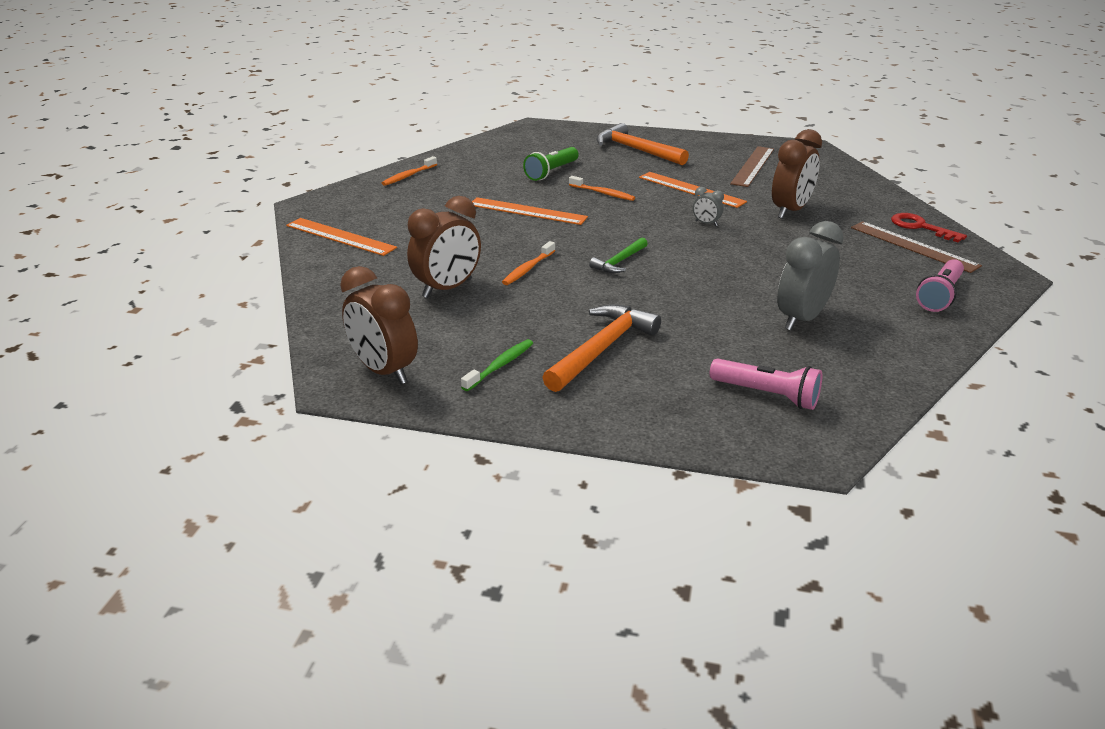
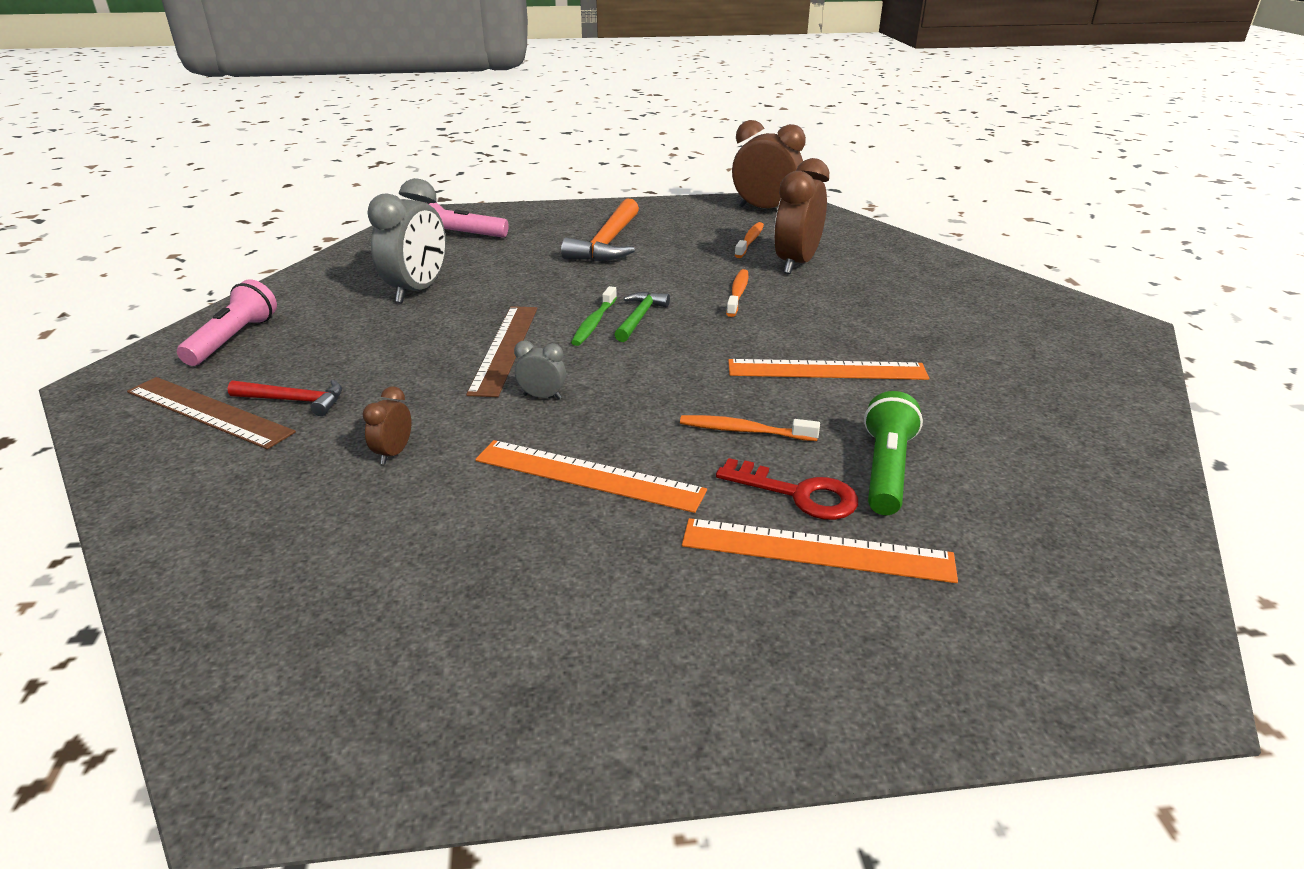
camera: 160 degrees right, 0 degrees up
orange ruler [286,218,397,256] -> orange ruler moved to [682,518,958,583]
orange toothbrush [382,156,437,186] -> orange toothbrush moved to [735,222,764,258]
green toothbrush [461,339,533,391] -> green toothbrush moved to [571,286,617,346]
orange hammer [596,123,689,165] -> none
brown ruler [730,146,774,187] -> brown ruler moved to [466,306,537,397]
brown clock [772,129,822,219] -> brown clock [362,386,411,465], size x0.46
red key [891,213,967,242] -> red key moved to [716,458,858,520]
none -> red hammer [228,380,342,416]

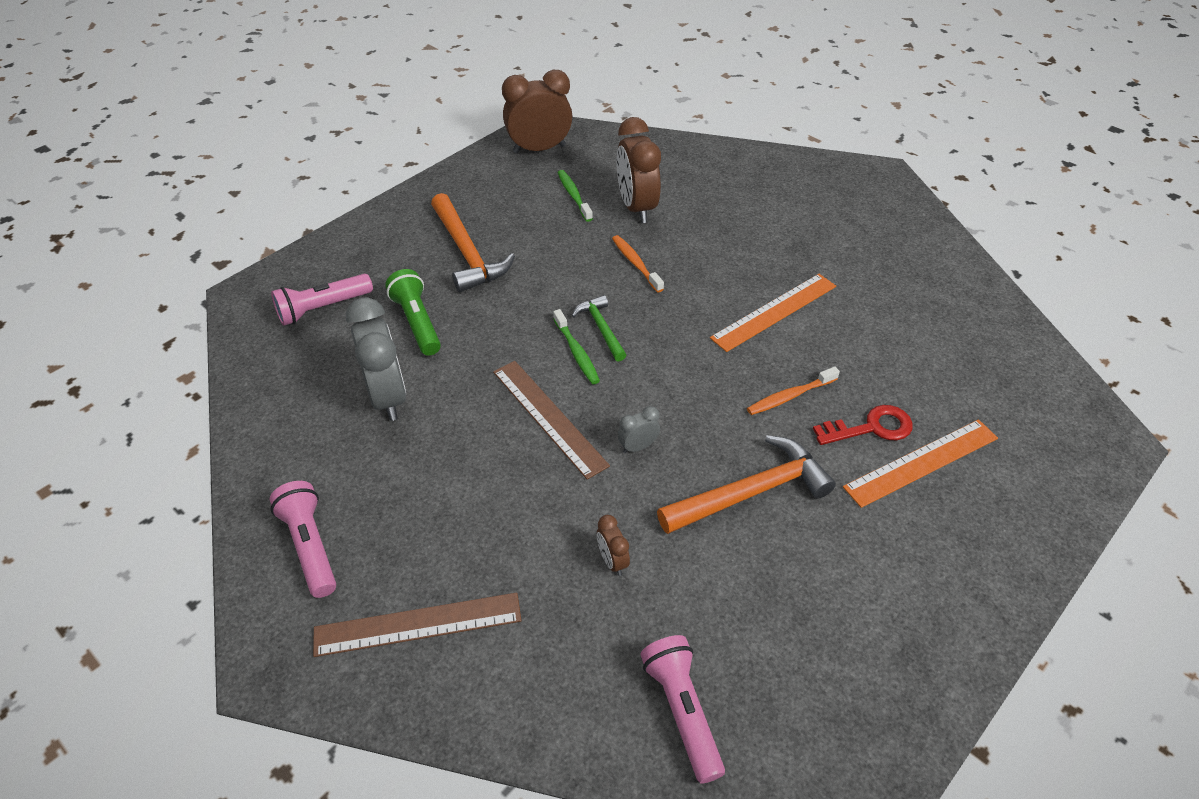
camera: 40 degrees left, 15 degrees up
red hammer [228,380,342,416] -> none
orange ruler [475,440,707,513] -> orange hammer [657,435,836,534]
orange toothbrush [735,222,764,258] -> green toothbrush [558,170,593,222]
green flashlight [864,391,923,515] -> green flashlight moved to [385,269,441,356]
none -> pink flashlight [640,635,725,784]

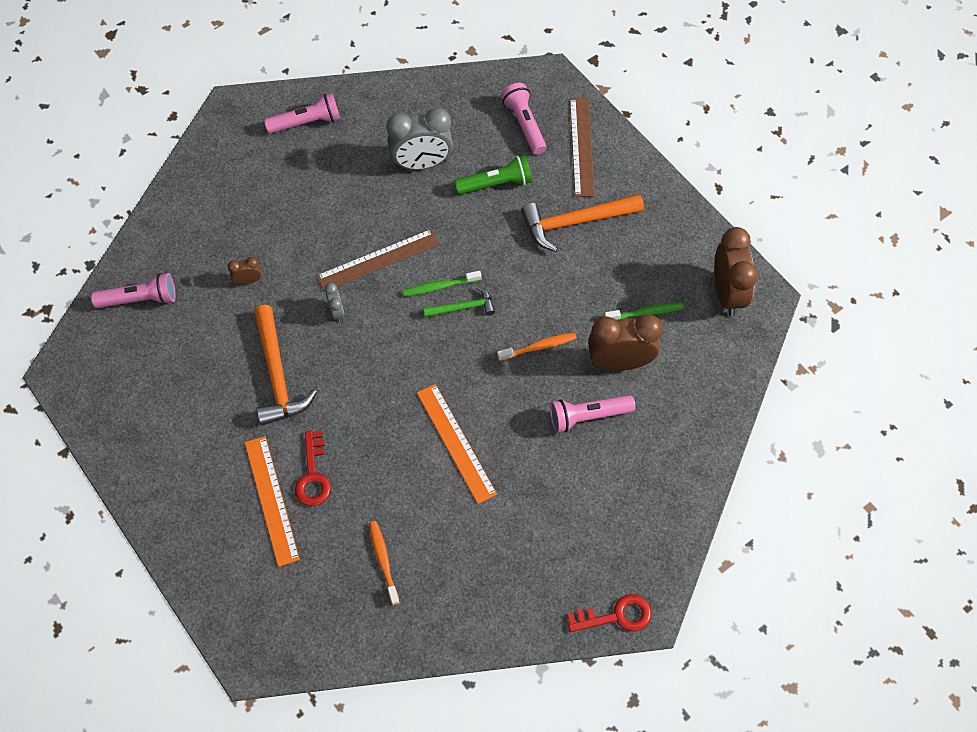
camera: 100 degrees right, 15 degrees up
brown ruler [313,593,522,657] -> brown ruler moved to [570,98,594,197]
orange toothbrush [747,367,840,415] -> orange toothbrush moved to [369,521,400,605]
none -> pink flashlight [550,395,635,433]
none -> red key [567,594,652,632]

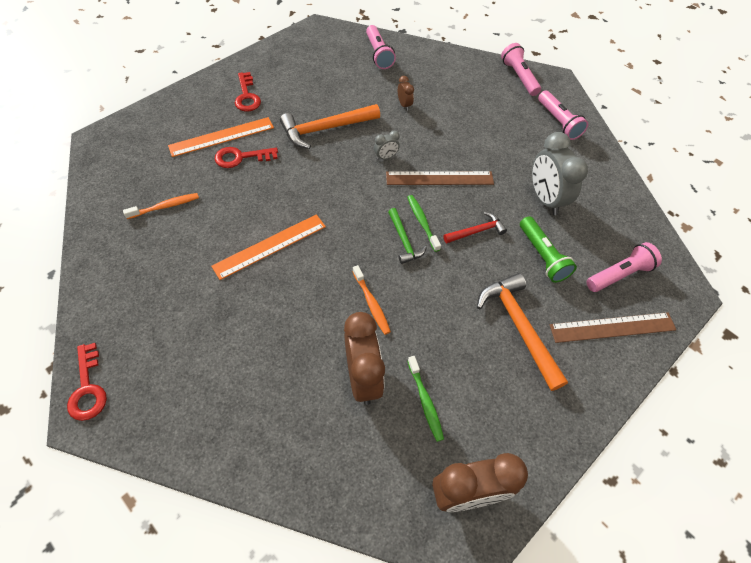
camera: 80 degrees right, 5 degrees down
brown ruler [316,229,440,291] -> brown ruler turned 60 degrees counterclockwise [386,171,494,185]
pink flashlight [550,395,635,433] -> pink flashlight moved to [501,43,541,96]
none -> red key [235,72,261,112]
none -> red hammer [444,211,507,243]

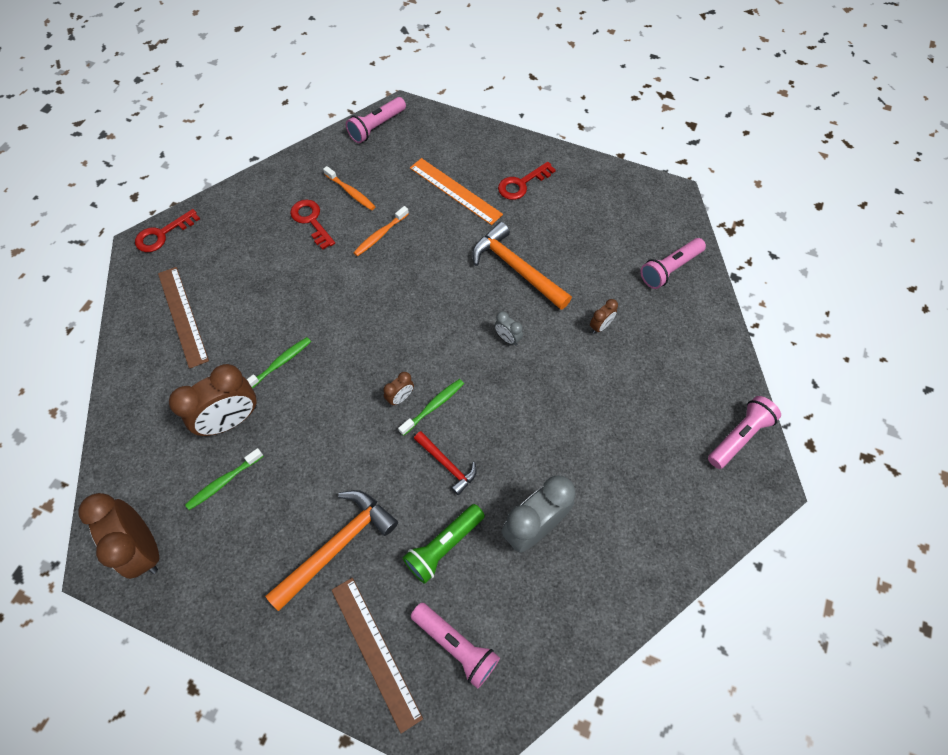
camera: 70 degrees right, 5 degrees up
orange ruler [211,214,326,280] -> none
red key [215,147,278,168] -> red key moved to [290,200,335,250]
orange toothbrush [352,265,391,335] -> orange toothbrush moved to [353,206,409,256]
brown ruler [386,171,494,185] -> brown ruler moved to [158,267,209,369]
green hammer [388,208,427,264] -> brown clock [383,372,414,406]
pink flashlight [538,90,588,140] -> pink flashlight moved to [346,97,406,143]
none -> green toothbrush [247,337,311,388]

